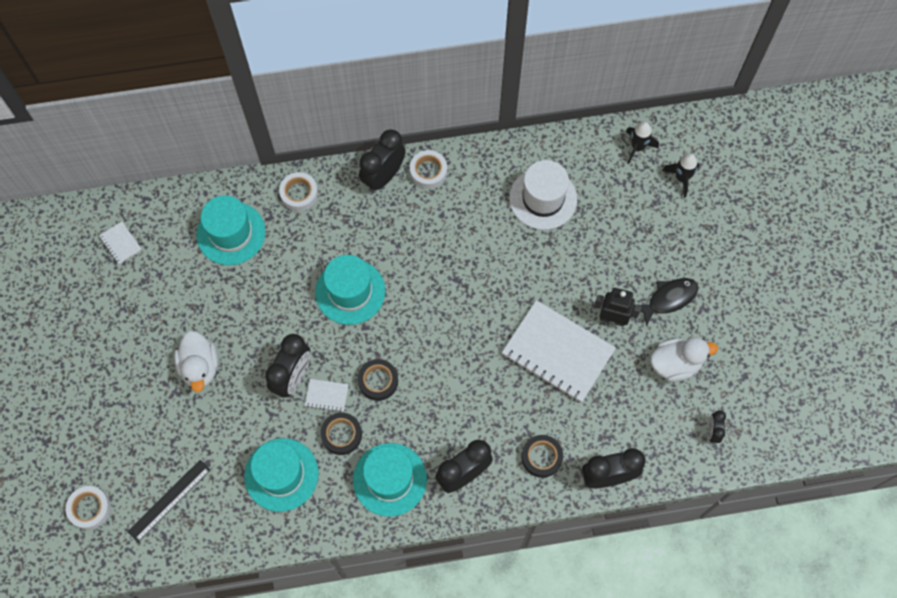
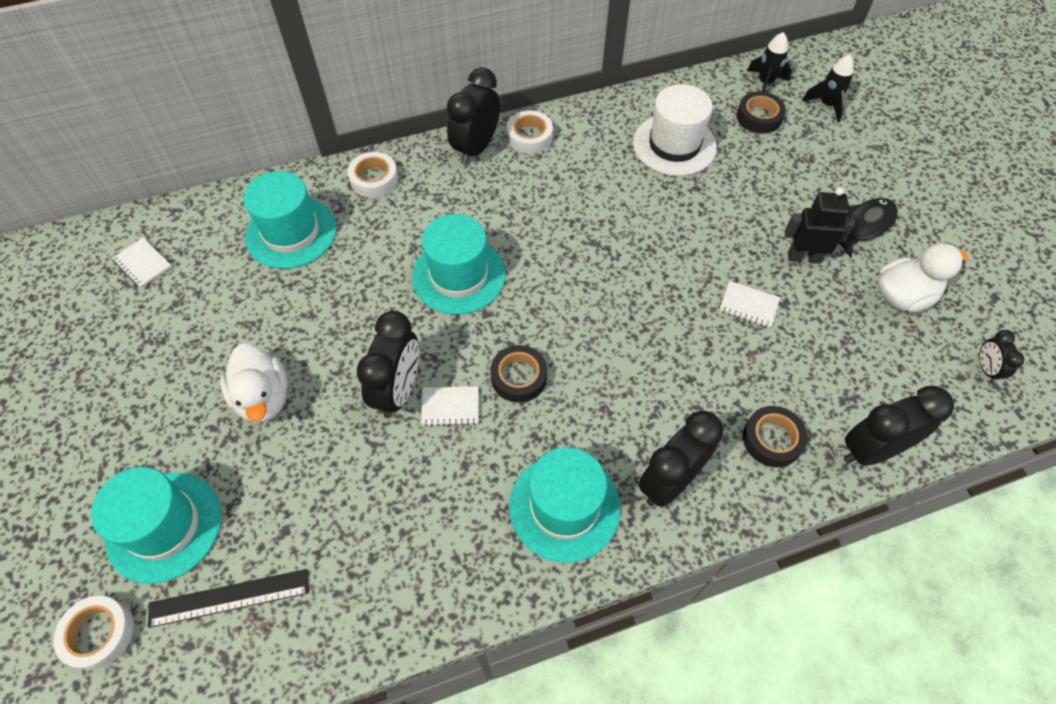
camera: 10 degrees left, 10 degrees down
black ruler [127,460,210,542] -> black ruler turned 45 degrees clockwise [148,569,309,628]
turquoise hat [245,438,319,512] -> turquoise hat moved to [91,467,221,584]
black tape [320,413,362,455] -> black tape moved to [737,91,786,134]
white notebook [502,300,616,403] -> white notebook [719,281,780,328], size x0.42

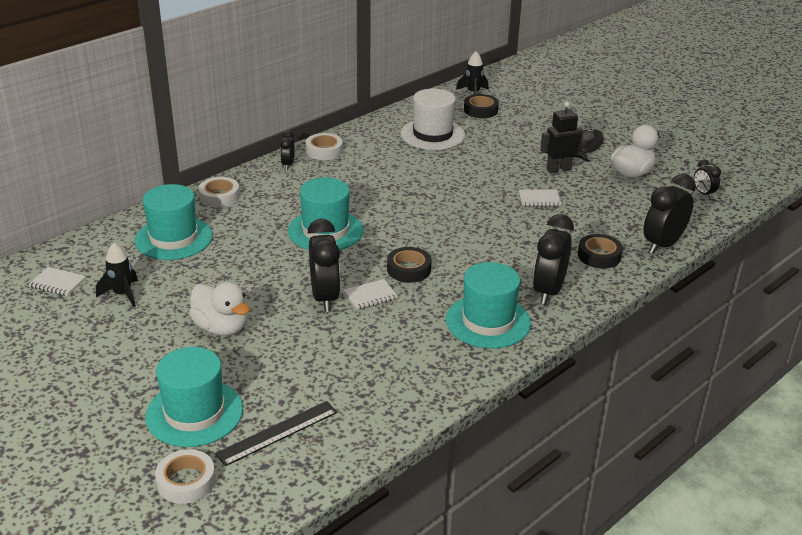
camera: 25 degrees left, 25 degrees down
black clock [447,67,500,165] -> black clock [280,131,295,170], size x0.51
black rocket [802,54,854,123] -> black rocket moved to [96,243,138,307]

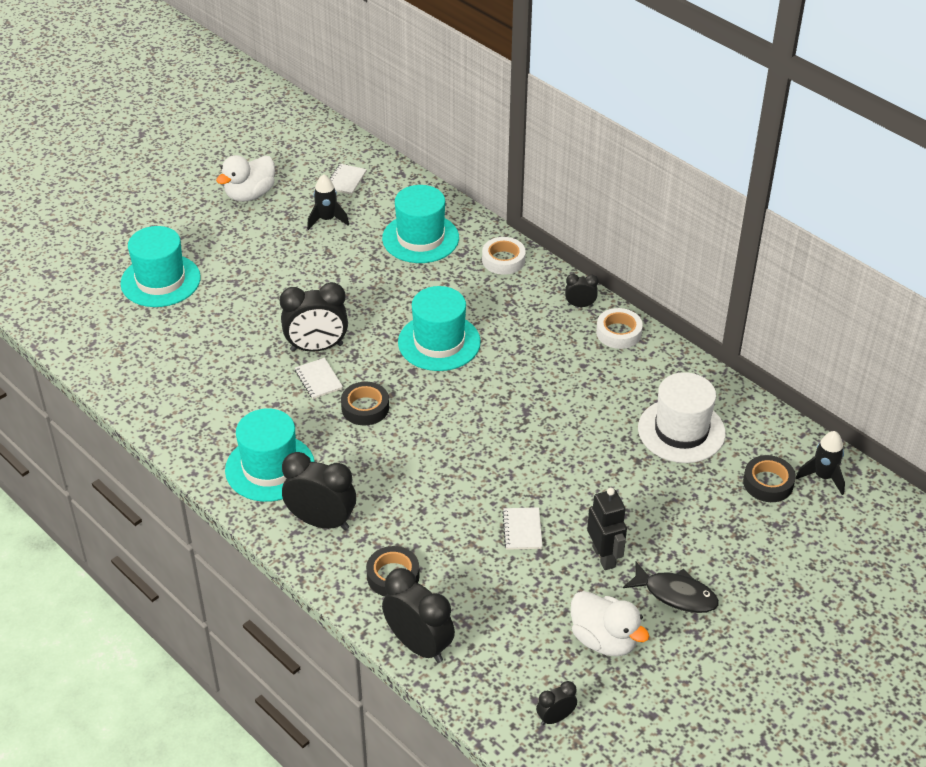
camera: 90 degrees right, 10 degrees up
white tape [155,449,215,504] -> none
white duck [189,282,250,336] -> white duck moved to [216,155,275,202]
black ruler [215,401,337,466] -> none

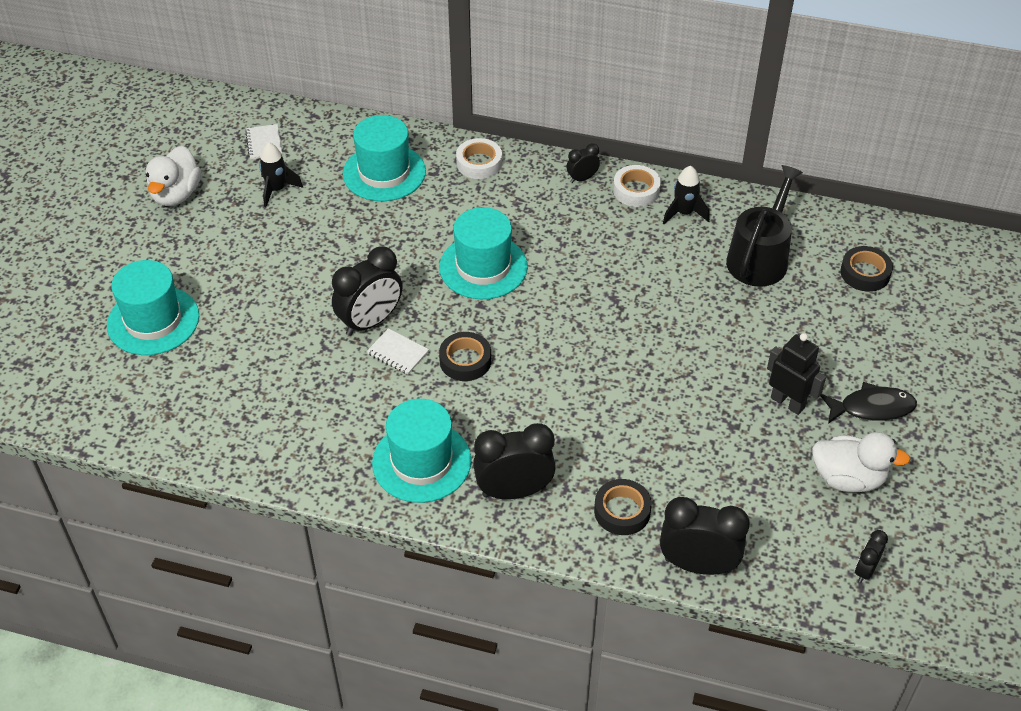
camera: 30 degrees left, 5 degrees up
white notebook [502,507,543,550] -> none
white hat [638,372,726,463] -> black watering can [726,165,803,287]
black rocket [796,431,845,495] -> black rocket moved to [663,166,710,224]

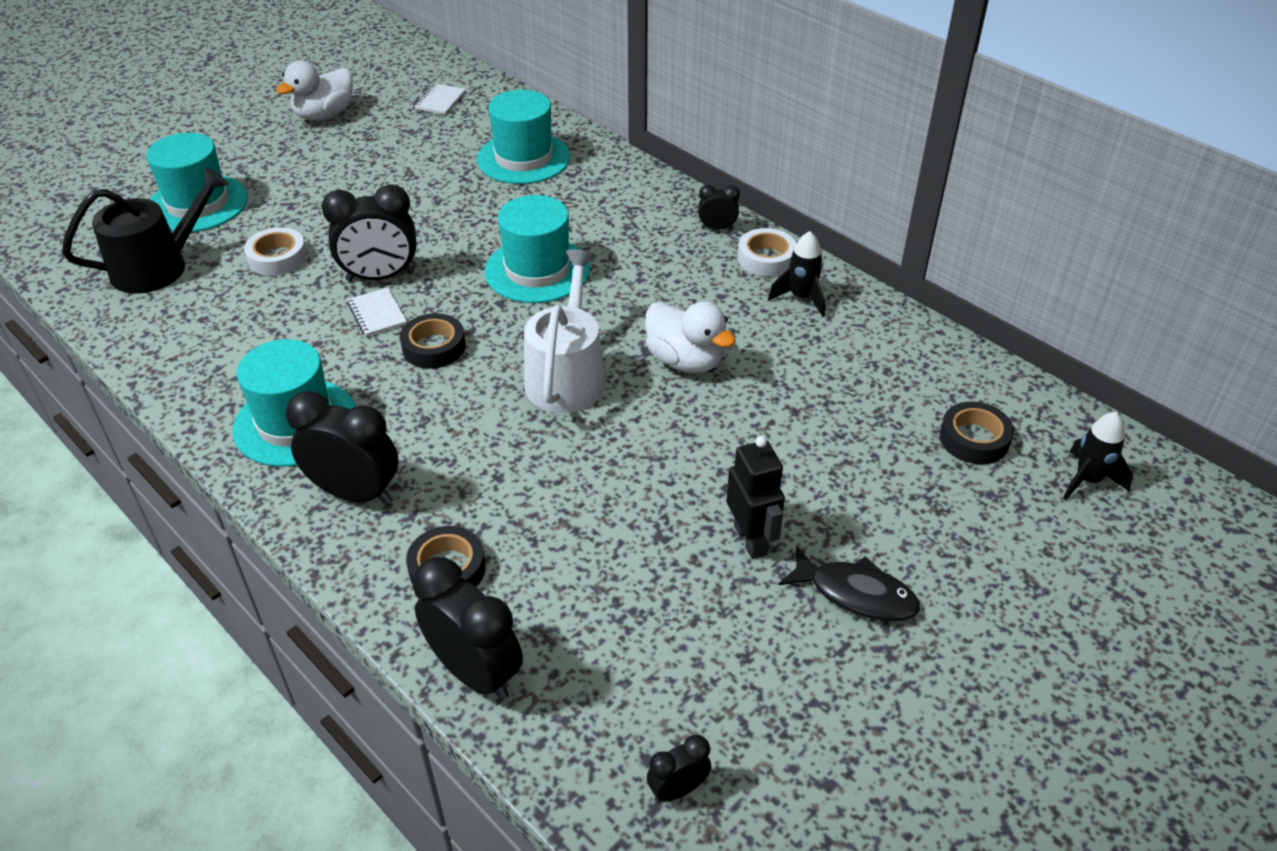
camera: 30 degrees right, 5 degrees down
black rocket [259,142,303,207] -> black rocket moved to [1063,412,1133,500]
white tape [456,138,502,179] -> white tape moved to [244,227,307,276]
black watering can [726,165,803,287] -> black watering can moved to [62,167,229,293]
white duck [812,432,911,492] -> white duck moved to [645,301,736,373]
none -> white watering can [524,250,605,413]

